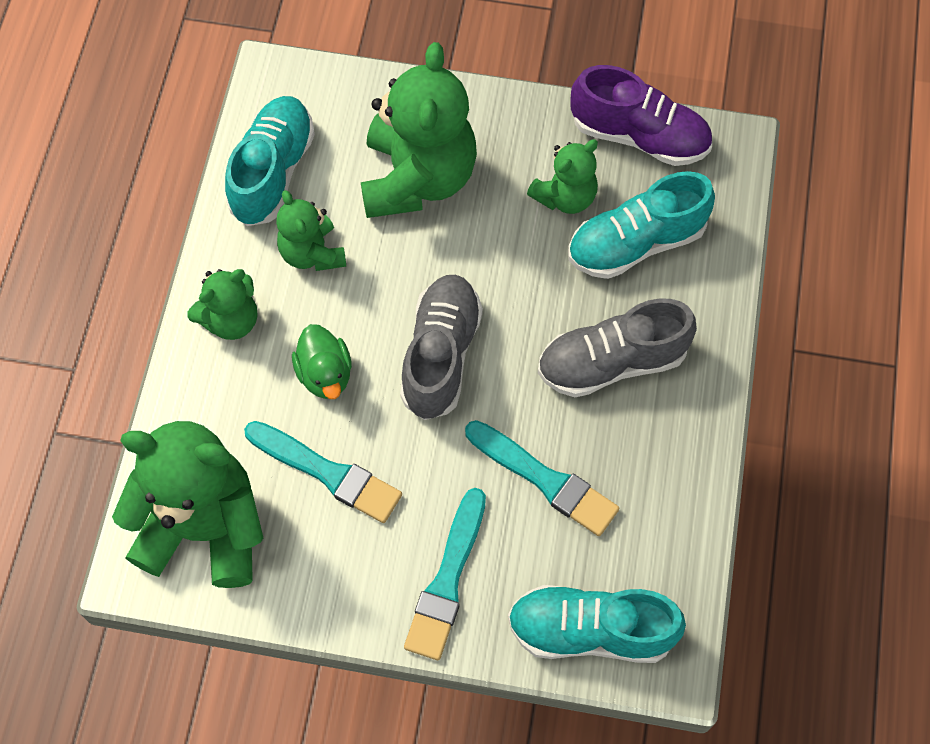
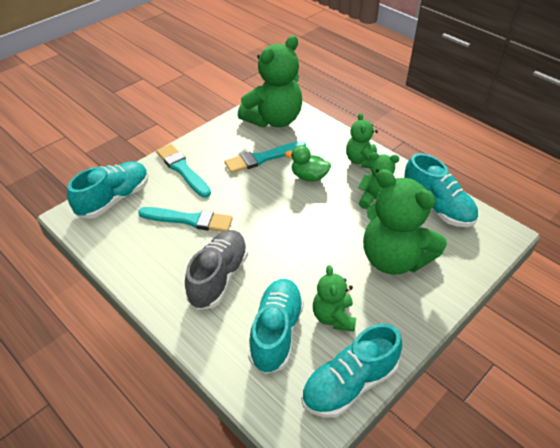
camera: 125 degrees right, 20 degrees down
grey shoe [400,275,483,420] -> none
turquoise brush [465,420,619,536] -> turquoise brush turned 150 degrees counterclockwise [138,207,233,232]
purple shoe [570,65,712,166] -> turquoise shoe [301,324,402,418]

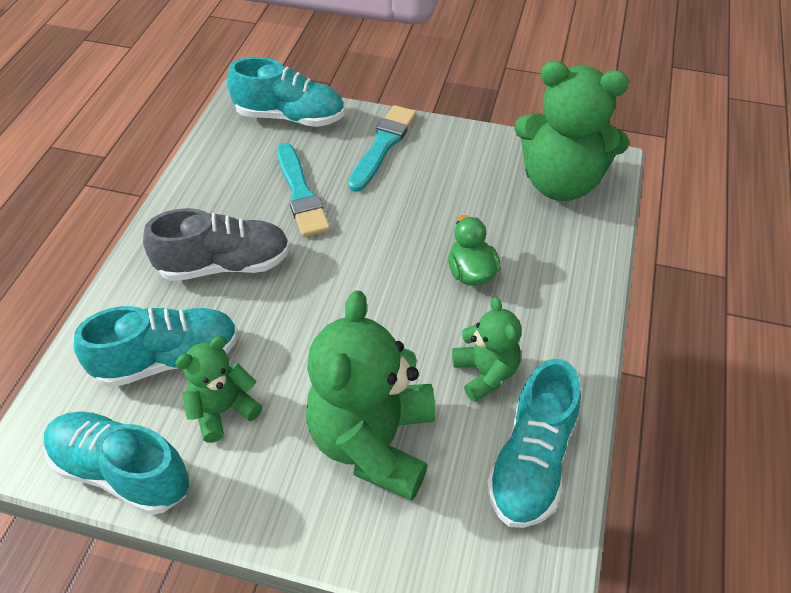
camera: 60 degrees right, 5 degrees up
turquoise brush [224,141,306,173] -> none
green teddy bear [346,113,378,169] -> none

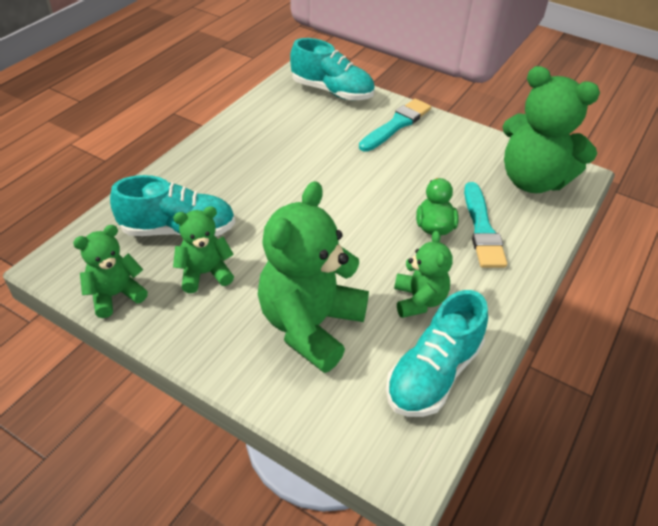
camera: 15 degrees right, 5 degrees down
turquoise shoe [44,411,190,515] -> green teddy bear [73,225,148,318]
grey shoe [143,208,290,281] -> none
turquoise brush [277,143,330,237] -> turquoise brush moved to [464,182,507,268]

